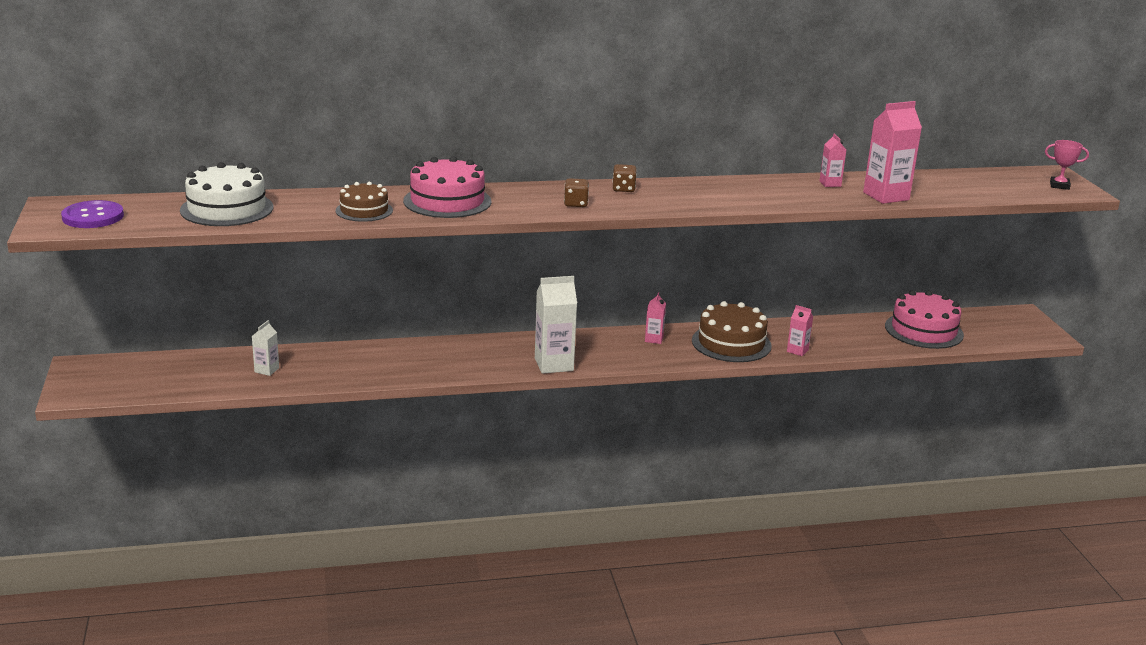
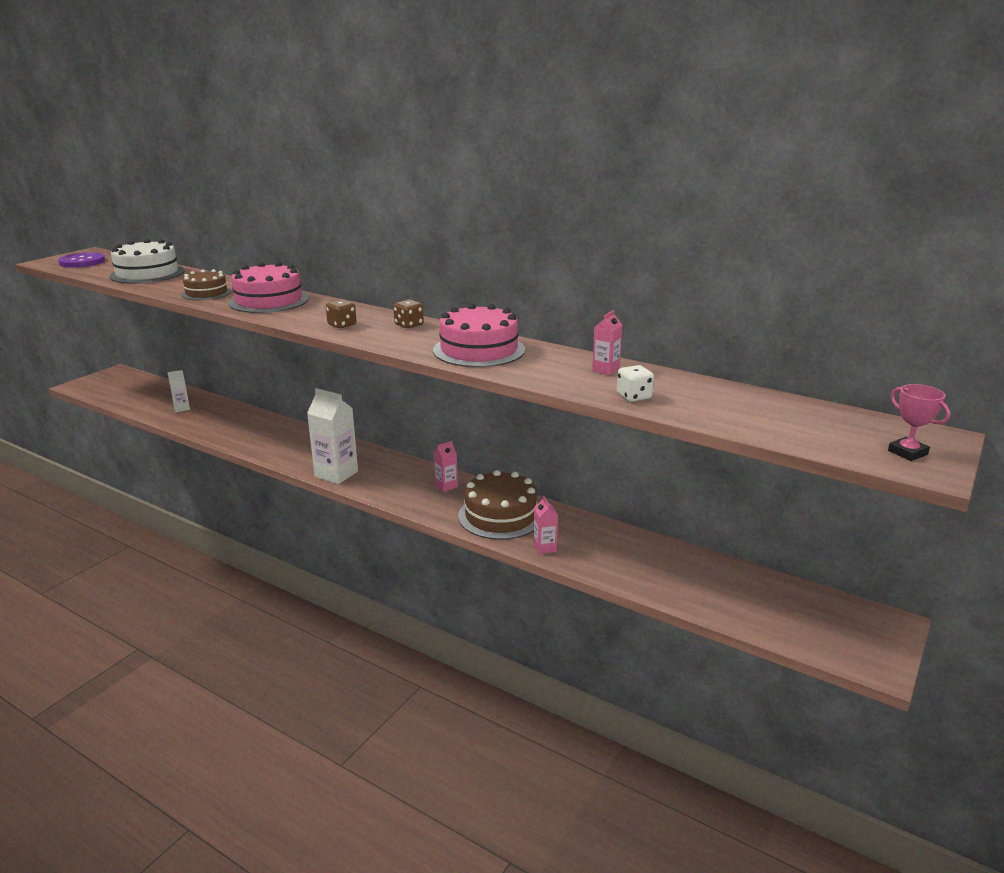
camera: 45 degrees right, 0 degrees up
pink carton [863,101,922,204] -> white dice [617,365,654,402]
pink cake [885,290,964,349] -> pink cake moved to [433,303,525,367]

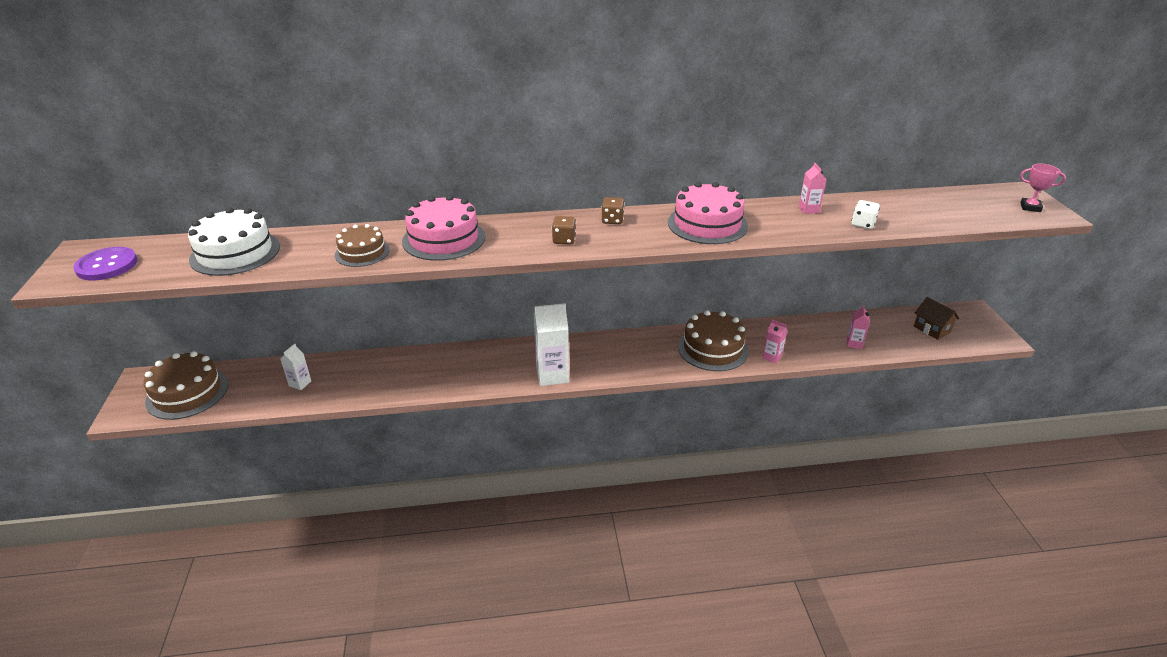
camera: 40 degrees left, 10 degrees up
pink carton [434,441,458,492] -> pink carton moved to [847,305,870,349]
none -> brown cake [143,351,228,420]
none -> brown house [914,297,960,340]

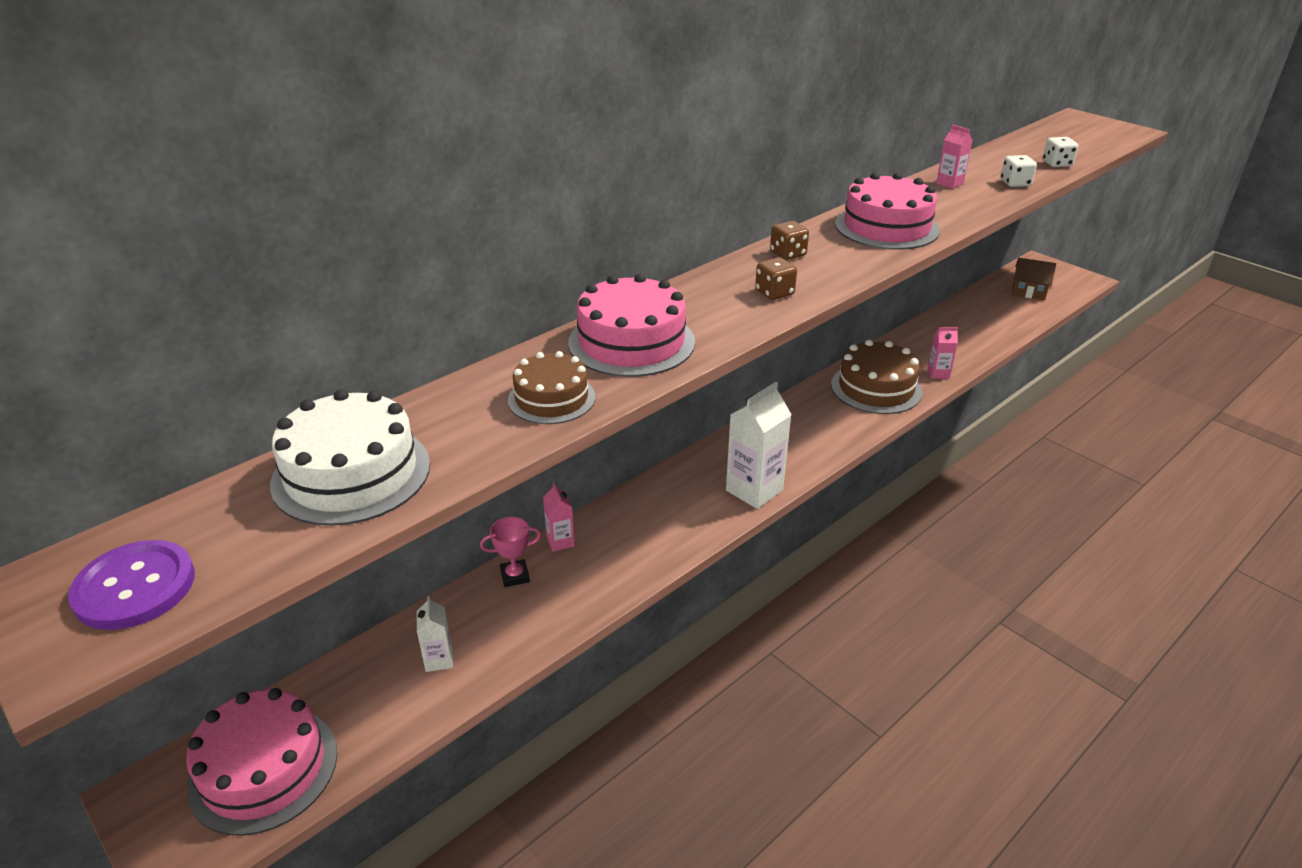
camera: 35 degrees left, 0 degrees up
brown cake [143,351,228,420] -> pink cake [186,688,337,836]
pink carton [847,305,870,349] -> pink carton moved to [543,483,575,552]
pink trophy [1020,164,1066,212] -> pink trophy moved to [480,517,541,587]
none -> white dice [1043,137,1078,167]

